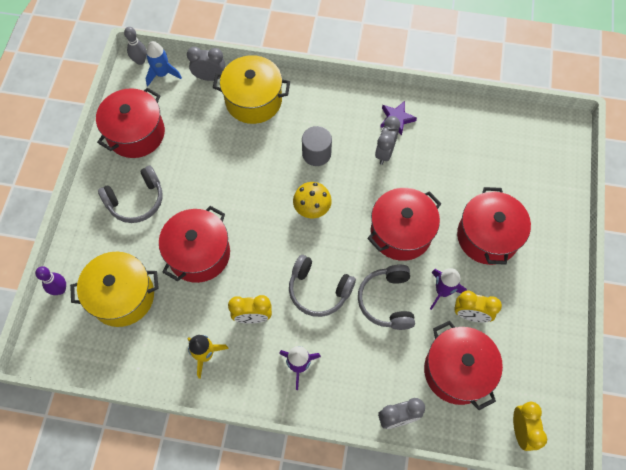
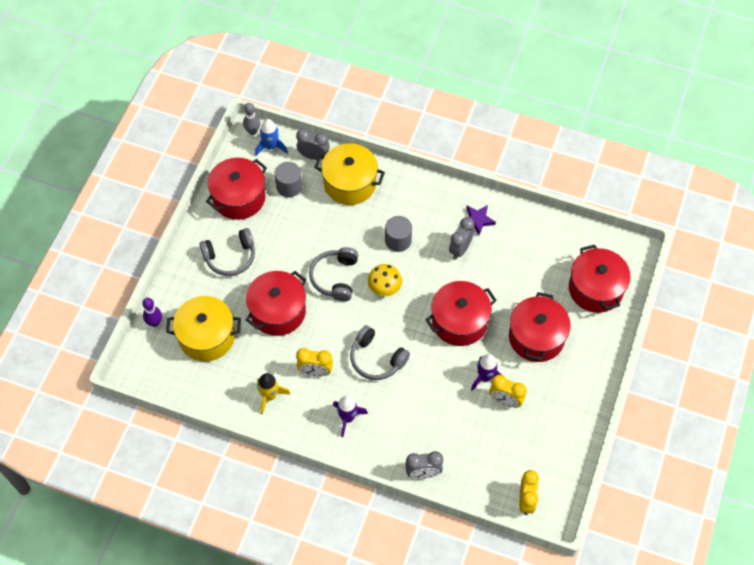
camera: 10 degrees right, 5 degrees down
grey headphones [358,264,415,330] -> grey headphones moved to [309,247,358,301]
red pot [424,321,503,410] -> red pot moved to [569,245,631,313]
none -> grey cylinder [274,162,302,197]

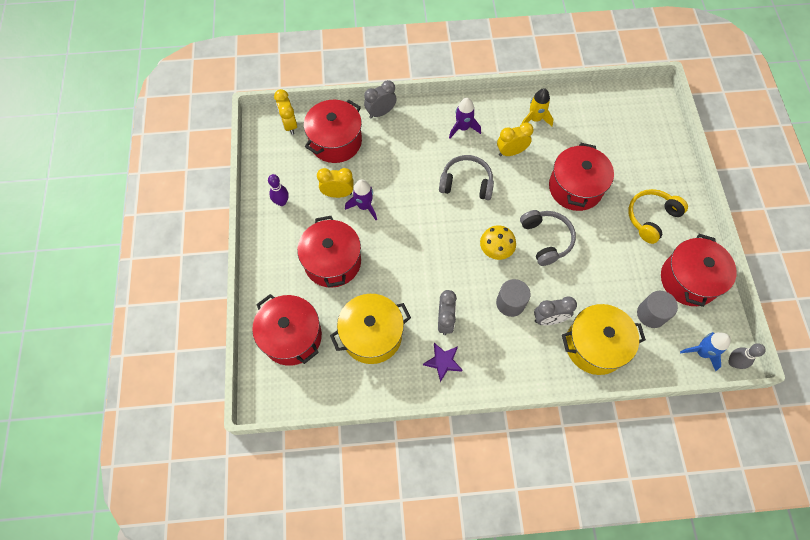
camera: 155 degrees right, 5 degrees up
purple bowling pin [142,298,162,327] -> purple bowling pin moved to [268,174,289,206]
yellow pot [166,296,241,362] -> yellow pot moved to [330,294,411,364]
grey headphones [200,228,255,276] -> yellow headphones [628,189,688,244]
grey clock [296,129,330,160] -> grey clock moved to [534,296,577,325]
red pot [425,281,497,346] -> red pot moved to [304,100,362,163]

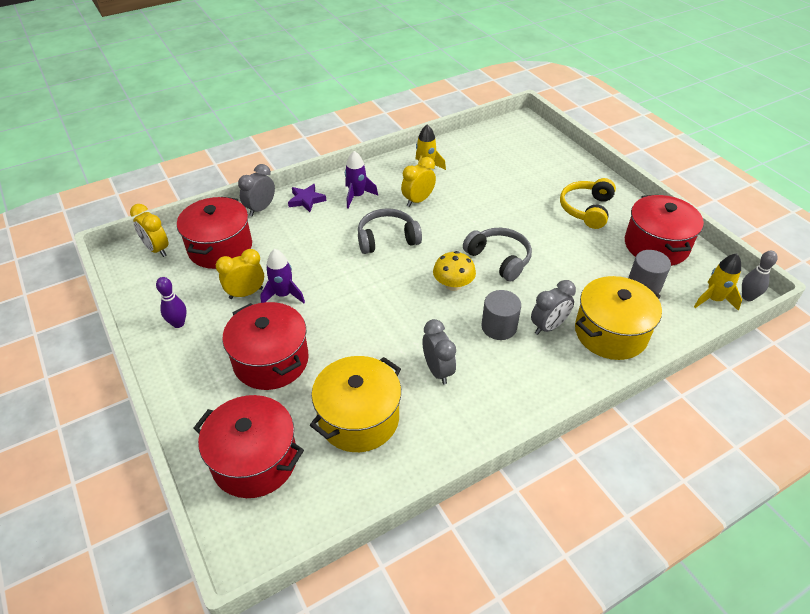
camera: 25 degrees left, 20 degrees down
purple star [423,343,462,382] -> purple star moved to [288,184,326,212]
red pot [549,143,614,211] -> none
blue rocket [680,332,731,371] -> yellow rocket [694,254,742,311]

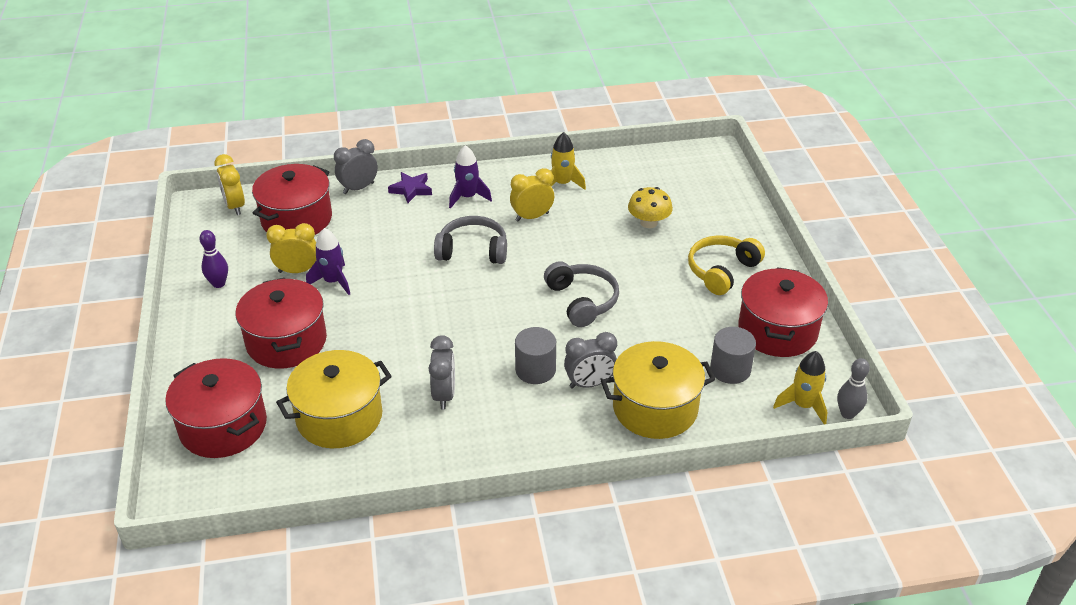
camera: 20 degrees right, 5 degrees down
yellow mushroom [433,251,476,291] -> yellow mushroom moved to [628,187,673,228]

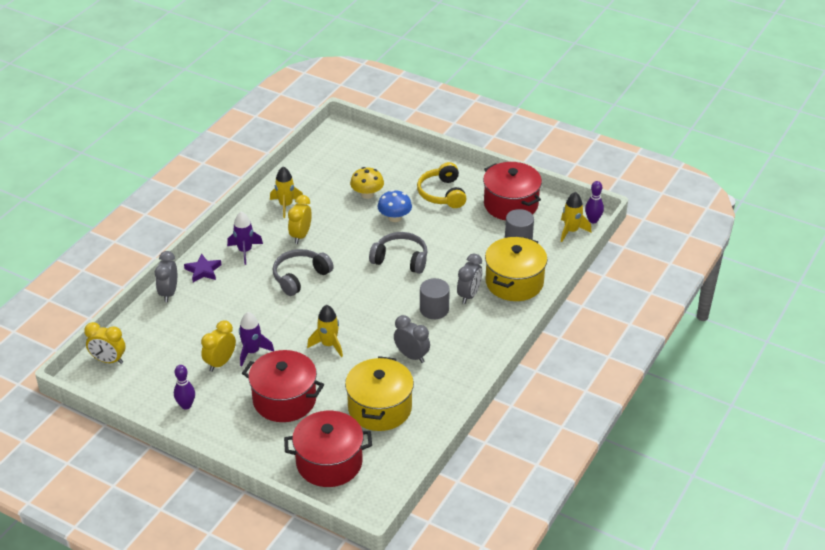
camera: 50 degrees left, 0 degrees up
red pot [252,164,332,235] -> none
grey bowling pin [837,358,870,419] -> purple bowling pin [585,181,604,223]
none -> yellow rocket [307,305,343,357]
none -> blue mushroom [378,190,412,222]

